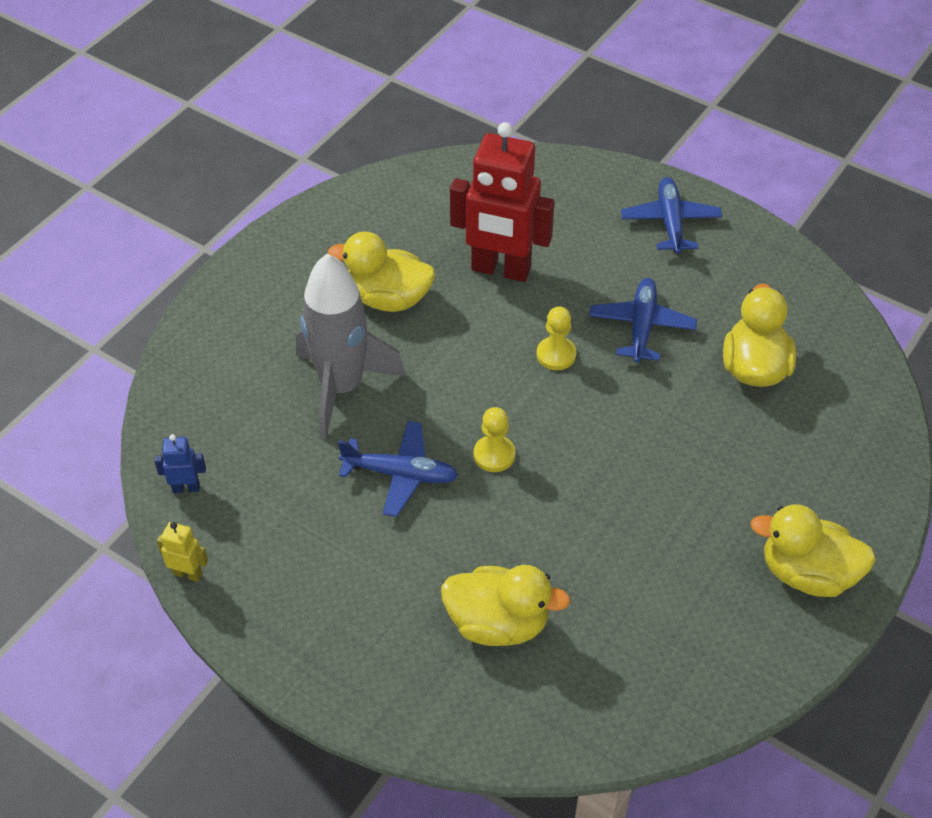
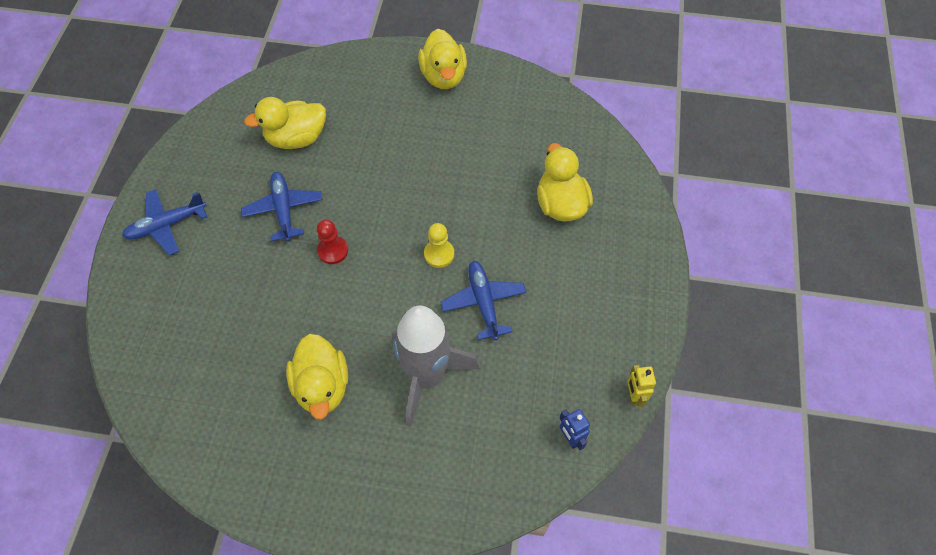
camera: 115 degrees left, 10 degrees up
red robot [450,122,555,282] -> none
yellow pawn [537,306,576,370] -> red pawn [317,220,348,264]
blue plane [589,278,697,363] -> blue plane turned 90 degrees clockwise [241,172,323,242]

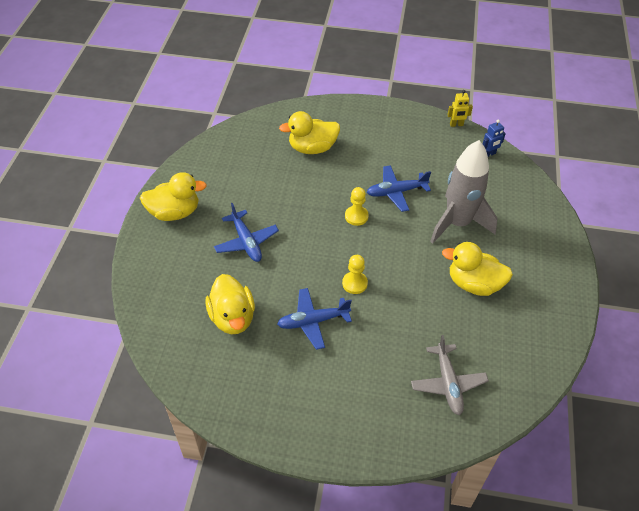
camera: 90 degrees left, 10 degrees down
blue plane [122,189,207,255] -> blue plane moved to [214,203,279,262]
yellow duck [286,334,348,419] -> yellow duck turned 150 degrees counterclockwise [442,242,513,296]
red pawn [317,220,348,264] -> yellow pawn [342,255,368,294]
none -> grey plane [411,335,489,415]

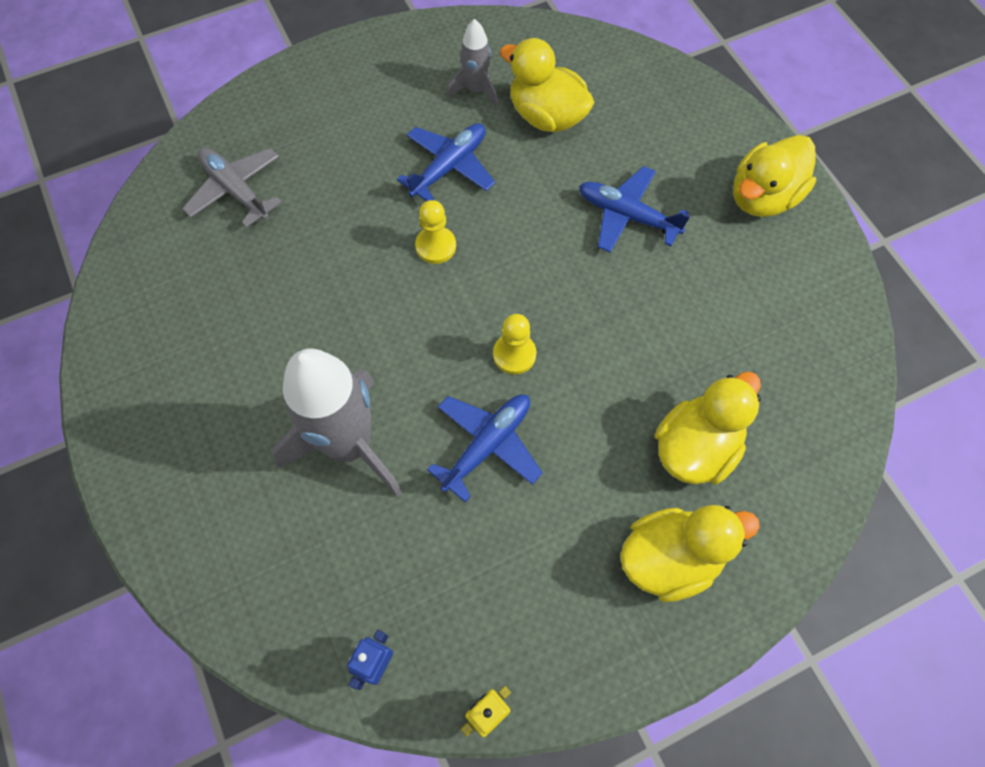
camera: 145 degrees right, 15 degrees up
yellow duck [442,242,513,296] -> yellow duck moved to [620,505,760,602]
none -> grey rocket [447,19,498,108]

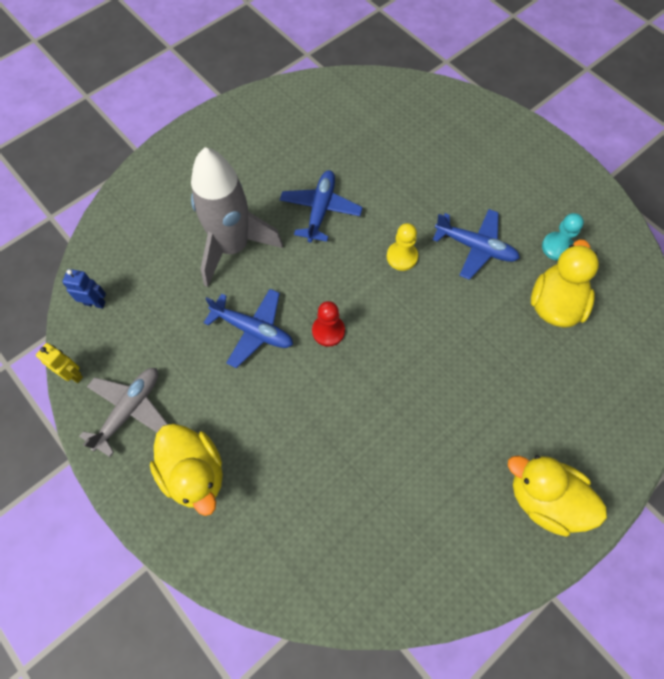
camera: 75 degrees right, 0 degrees up
grey plane [182,147,282,228] -> grey plane moved to [79,368,168,457]
grey rocket [447,19,498,108] -> turquoise pawn [542,213,584,261]
yellow pawn [493,314,536,375] -> red pawn [312,301,345,347]
blue plane [579,166,690,253] -> blue plane moved to [280,170,363,243]
yellow duck [655,372,761,484] -> none

